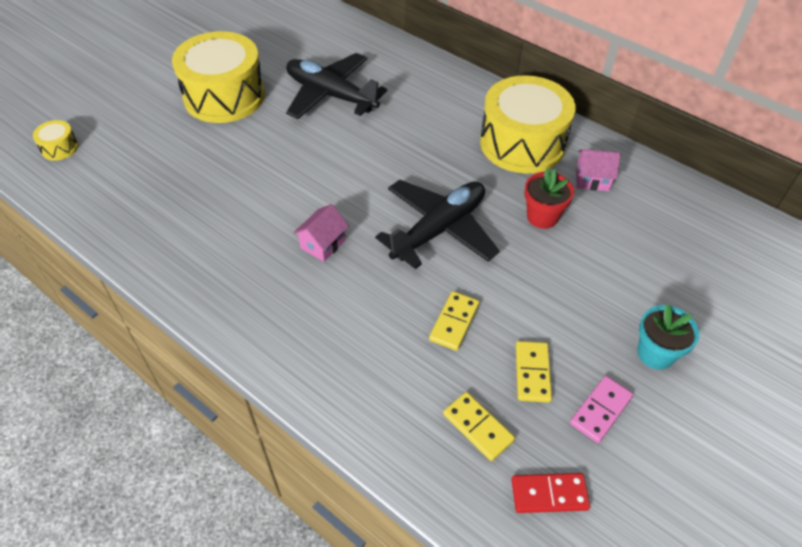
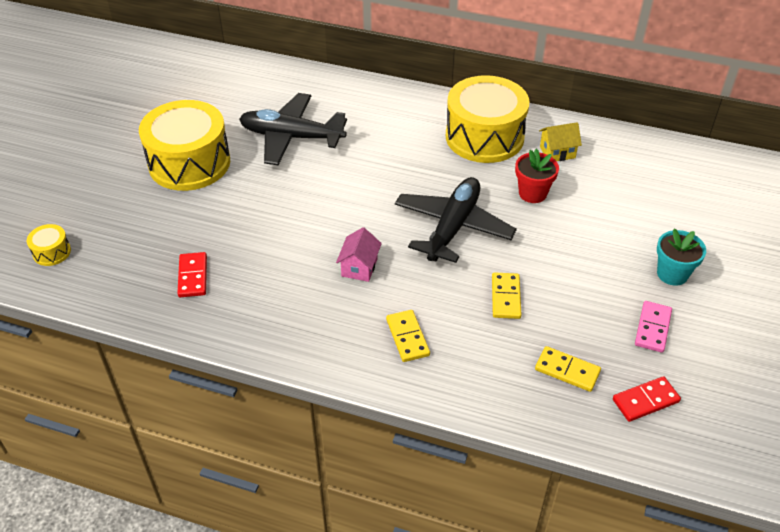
camera: 20 degrees left, 5 degrees down
yellow domino [516,341,552,403] -> yellow domino moved to [386,310,430,362]
pink house [576,149,621,191] -> yellow house [539,122,582,161]
none -> red domino [177,252,207,297]

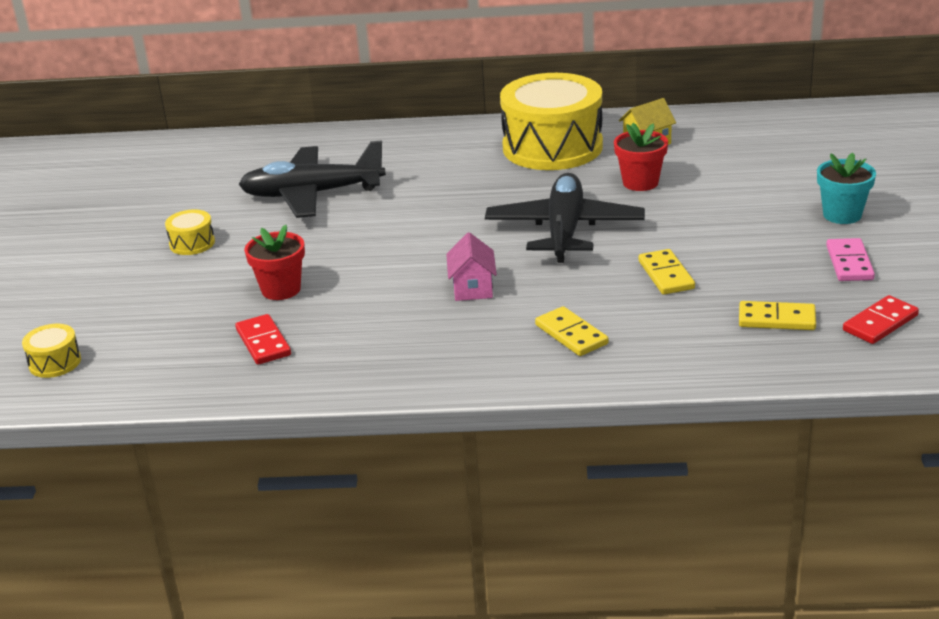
camera: 15 degrees left, 15 degrees down
yellow drum [139,100,230,191] -> yellow drum [165,210,215,255], size x0.41
none -> red flower pot [244,225,305,300]

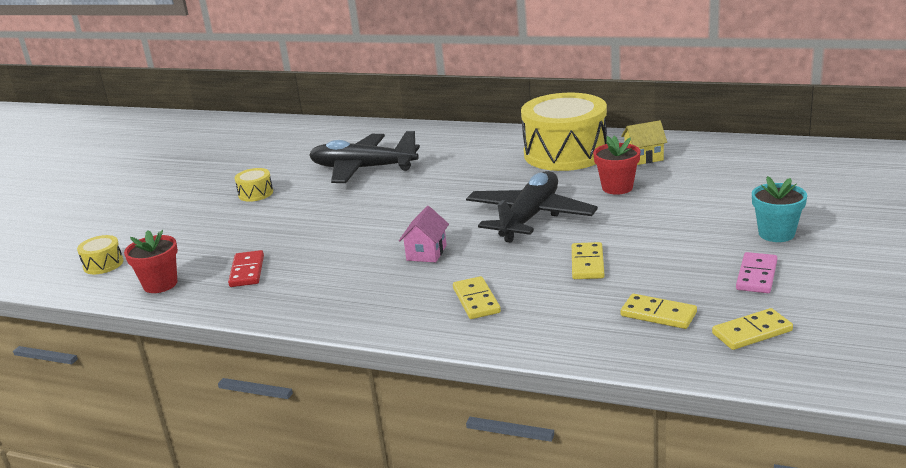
camera: 20 degrees right, 5 degrees down
red flower pot [244,225,305,300] -> red flower pot moved to [124,230,178,293]
red domino [843,295,919,344] -> yellow domino [712,308,793,350]

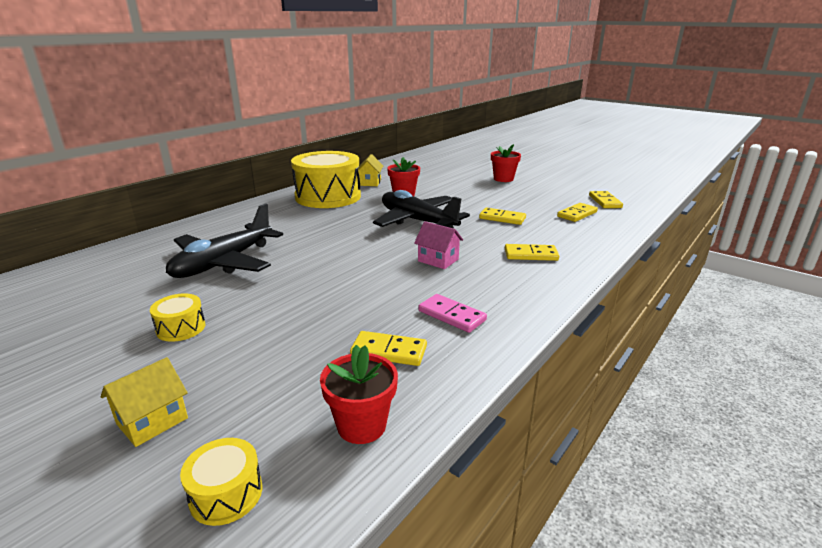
camera: 75 degrees left, 0 degrees up
red domino [228,250,264,287] -> yellow domino [350,331,427,366]
pink domino [736,252,777,293] -> pink domino moved to [418,294,487,333]
turquoise flower pot [752,176,807,242] -> red flower pot [491,144,521,182]
none -> yellow house [101,357,188,447]

